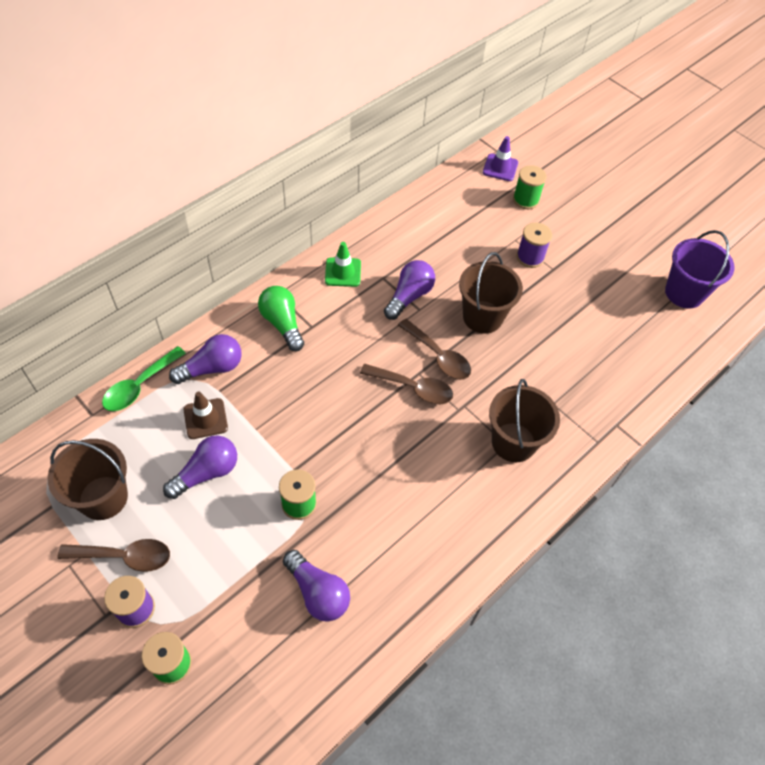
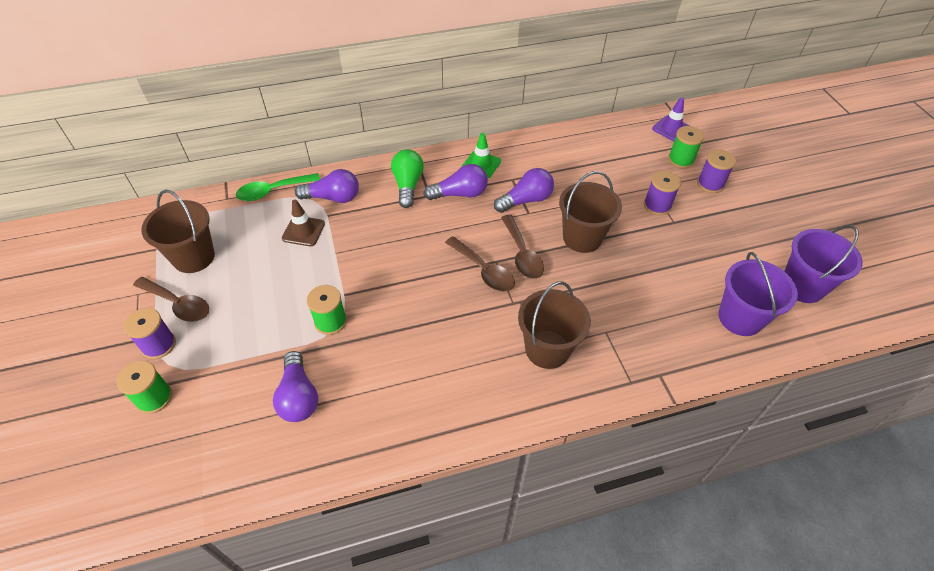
camera: 30 degrees right, 5 degrees down
purple light bulb [163,435,237,499] -> purple light bulb moved to [423,164,488,200]
none -> purple spool [697,149,736,193]
none -> purple bucket [718,252,798,336]

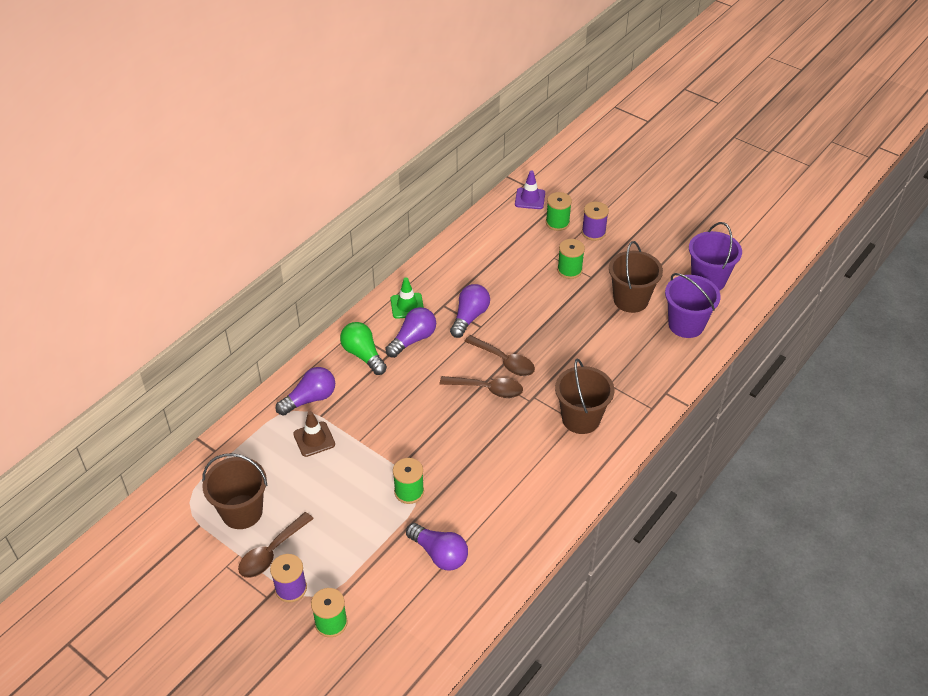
camera: 35 degrees left, 5 degrees down
brown spoon [133,277,209,322] -> brown spoon turned 135 degrees clockwise [238,512,314,578]
green spoon [236,173,320,201] -> none
brown bucket [559,171,622,253] -> brown bucket moved to [609,241,663,313]
purple spool [644,171,681,215] -> green spool [557,239,585,279]

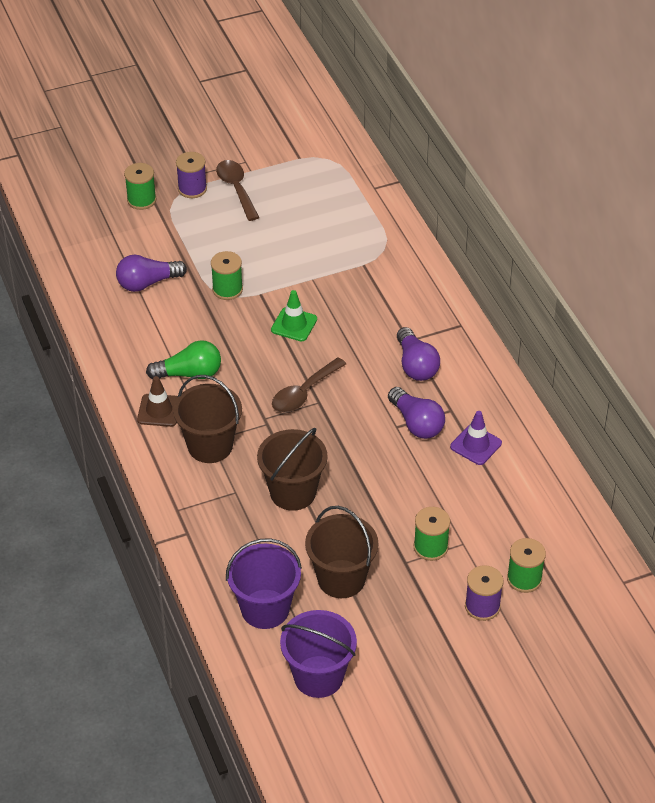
camera: 120 degrees right, 0 degrees up
brown bucket [202,453,267,529] -> brown bucket moved to [257,428,328,511]
purple light bulb [275,367,335,416] -> none
brown traffic cone [293,411,335,457] -> brown traffic cone moved to [137,376,178,427]
green light bulb [340,322,387,375] -> green light bulb moved to [146,340,221,379]
green traffic cone [391,277,424,319] -> green traffic cone moved to [271,290,317,341]
brown spoon [464,335,535,376] -> none
purple traffic cone [515,170,545,209] -> purple traffic cone moved to [450,411,502,465]

